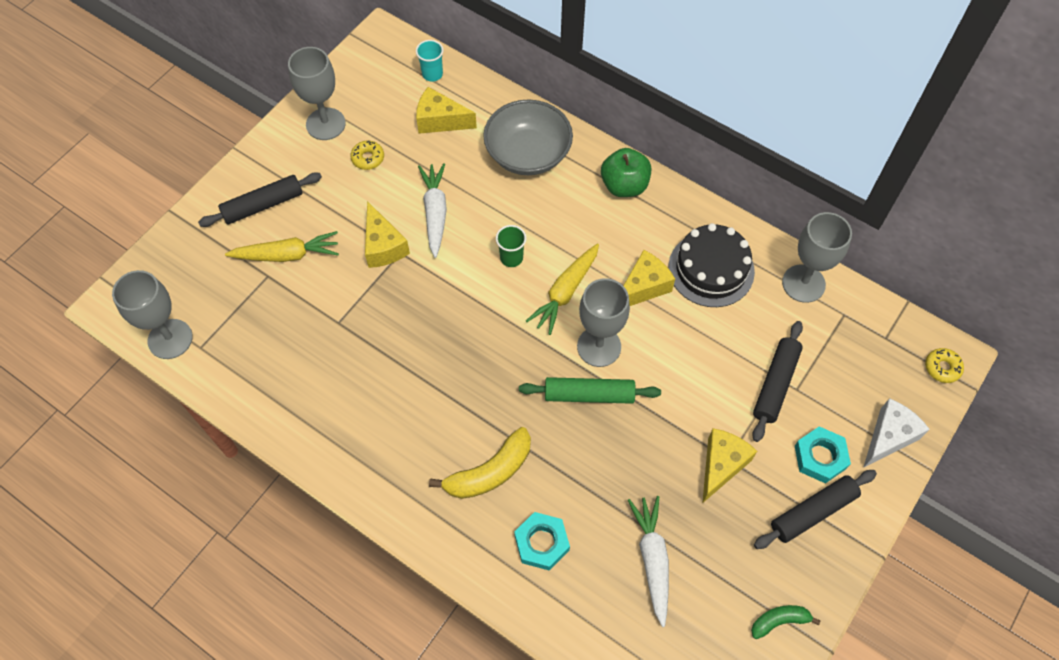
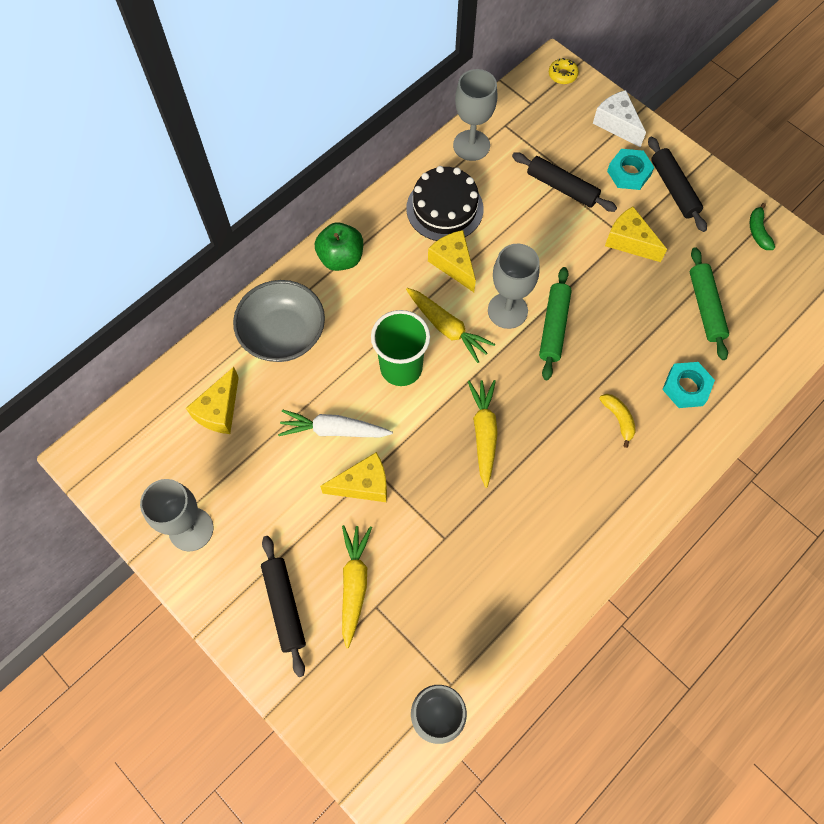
camera: 80 degrees left, 5 degrees up
yellow donut [350,141,384,170] -> none
turquoise cup [416,40,443,82] -> none
yellow banana [429,427,531,499] -> yellow banana [599,394,636,448], size x0.58
green cup [496,225,526,267] -> green cup [371,310,430,386], size x1.88
white carrot [628,496,669,627] -> green rolling pin [690,247,729,360]
none -> yellow carrot [468,380,498,488]

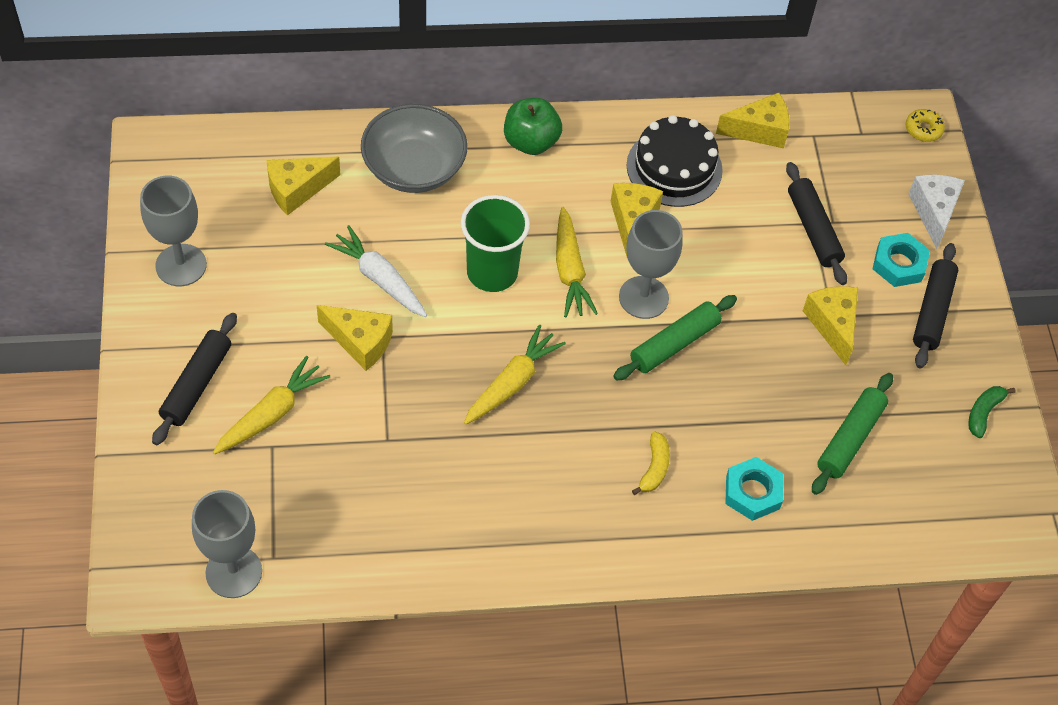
camera: 35 degrees right, 10 degrees down
grey goblet [453,69,498,161] -> yellow cheese [716,93,790,148]

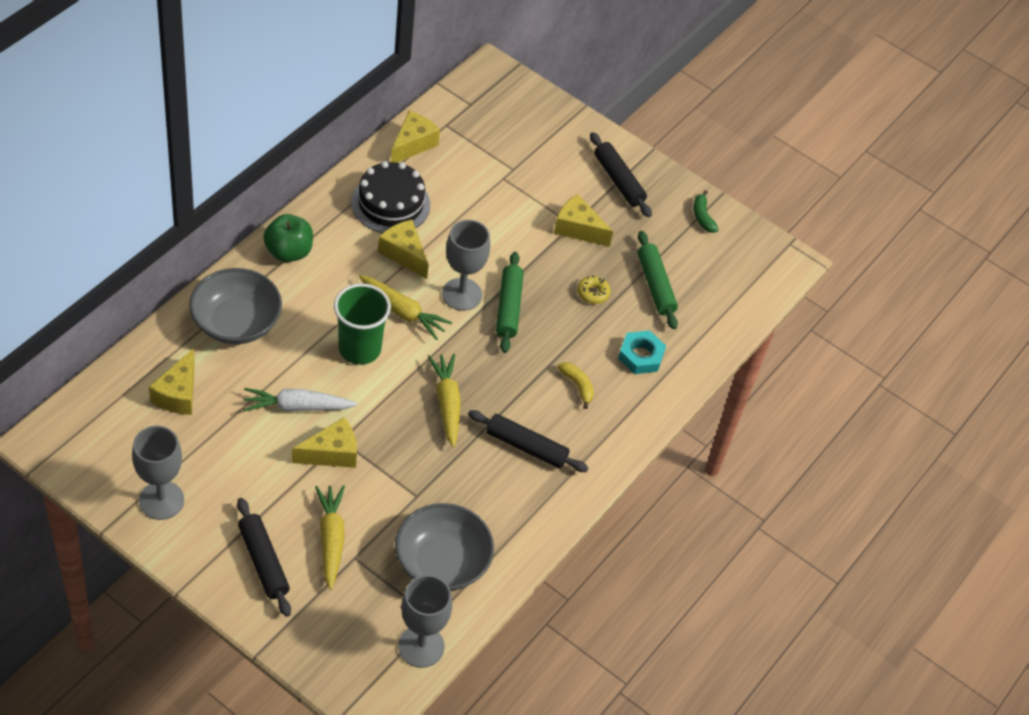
camera: 50 degrees left, 5 degrees down
black rolling pin [786,162,847,285] -> black rolling pin moved to [468,410,588,472]
turquoise nut [873,233,930,287] -> none
yellow donut [906,109,945,142] -> yellow donut moved to [577,276,610,304]
white cheese [908,175,965,249] -> none
none -> grey bowl [395,503,494,591]

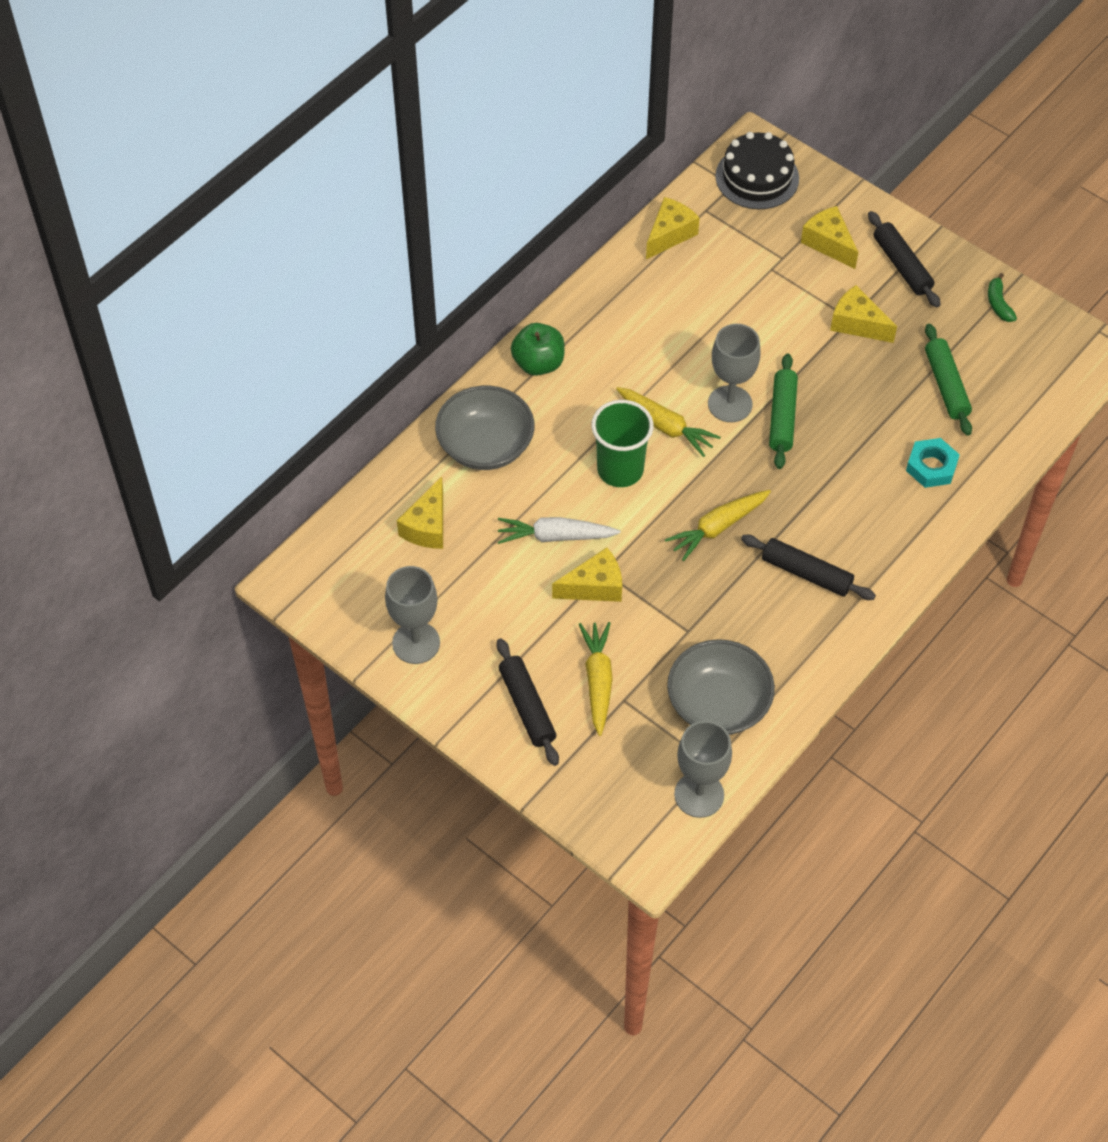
camera: 10 degrees right, 5 degrees up
black cake [351,161,430,233] -> black cake moved to [715,132,799,209]
yellow cheese [378,220,429,279] -> yellow cheese moved to [801,206,858,269]
yellow carrot [428,354,461,448] -> yellow carrot turned 120 degrees counterclockwise [665,490,771,561]
yellow banana [557,362,594,409] -> none
yellow donut [577,276,610,304] -> none

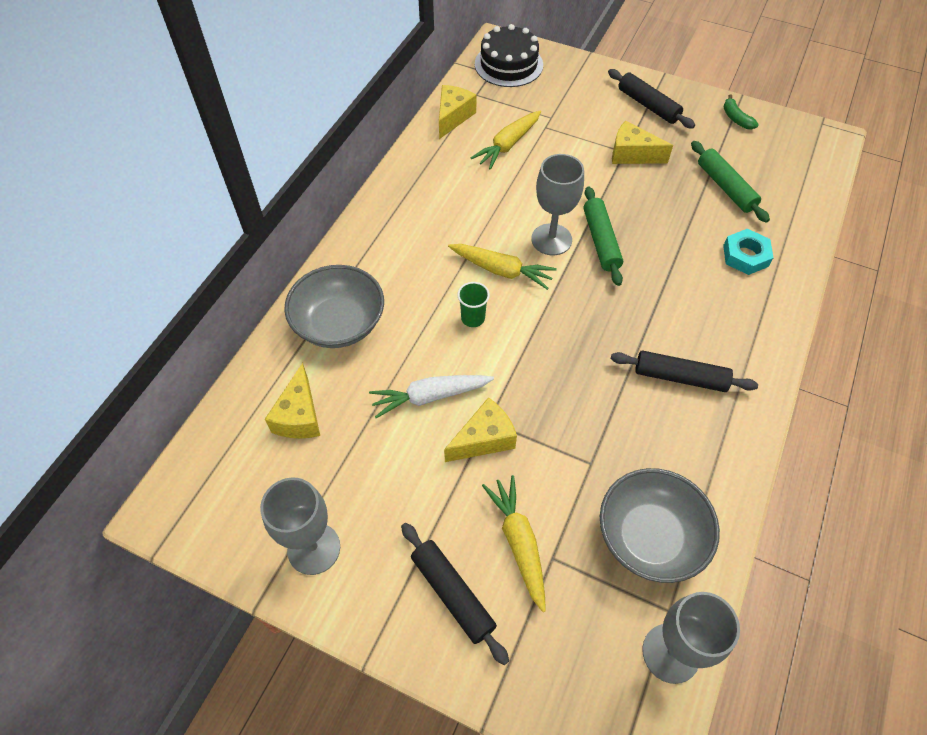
camera: 15 degrees left, 0 degrees up
green apple [511,323,565,376] -> none
green cup [591,400,654,487] -> green cup [457,282,490,327], size x0.53
yellow carrot [665,490,771,561] -> yellow carrot moved to [471,111,541,170]
yellow cheese [801,206,858,269] -> none

